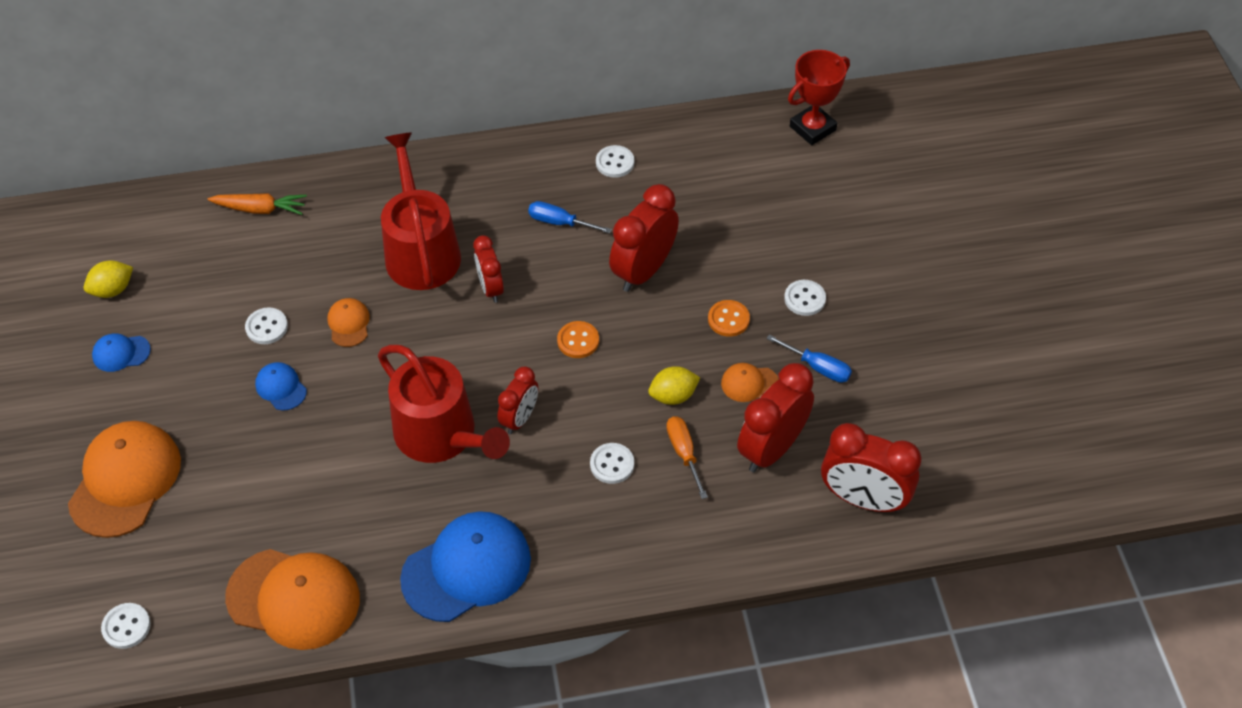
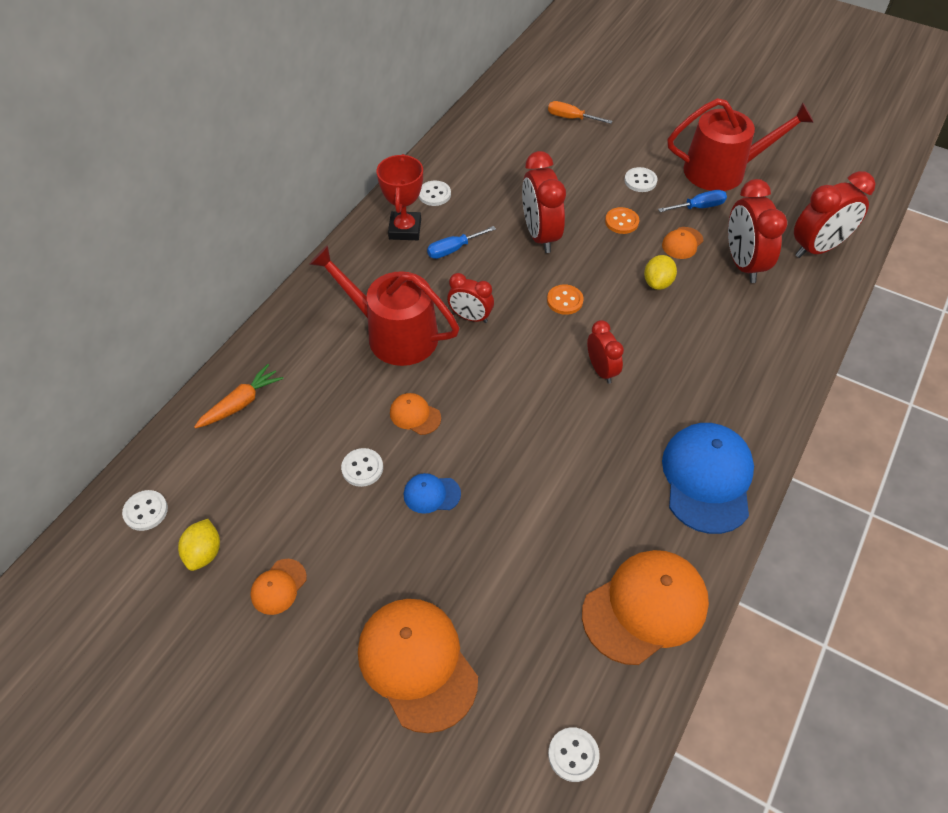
camera: 50 degrees left, 0 degrees up
blue cap [92,333,151,372] -> orange cap [250,559,307,615]
red watering can [378,345,510,463] -> red watering can moved to [668,98,814,191]
white button [590,443,634,484] -> white button moved to [122,490,168,531]
orange screwdriver [666,416,708,499] -> orange screwdriver moved to [548,101,612,124]
red trophy [788,50,850,145] -> red trophy moved to [377,154,423,240]

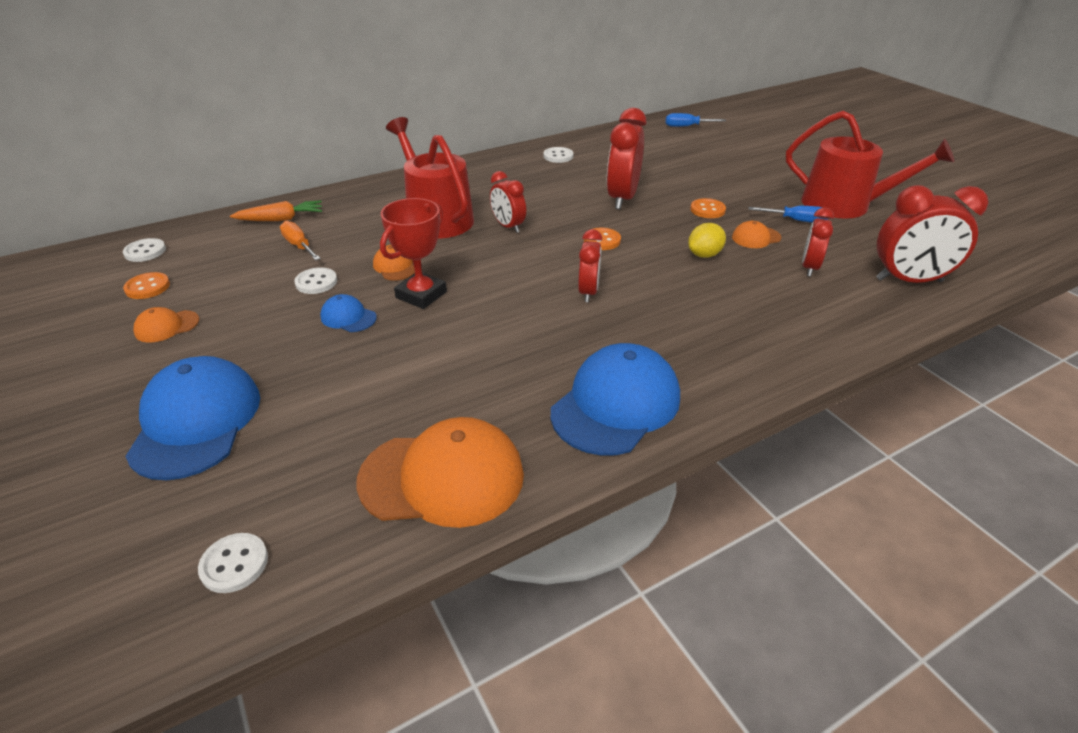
camera: 30 degrees right, 15 degrees down
yellow lemon [178,519,220,571] -> orange button [123,272,170,299]
orange cap [358,599,478,733] -> blue cap [125,356,260,480]
red trophy [377,154,423,240] -> red trophy moved to [380,198,447,309]
blue screwdriver [427,226,496,259] -> blue screwdriver moved to [666,113,726,127]
orange screwdriver [548,101,612,124] -> orange screwdriver moved to [280,221,321,260]
white button [624,167,657,192] -> none
red clock [728,179,787,283] -> red clock [802,207,834,276], size x0.60

